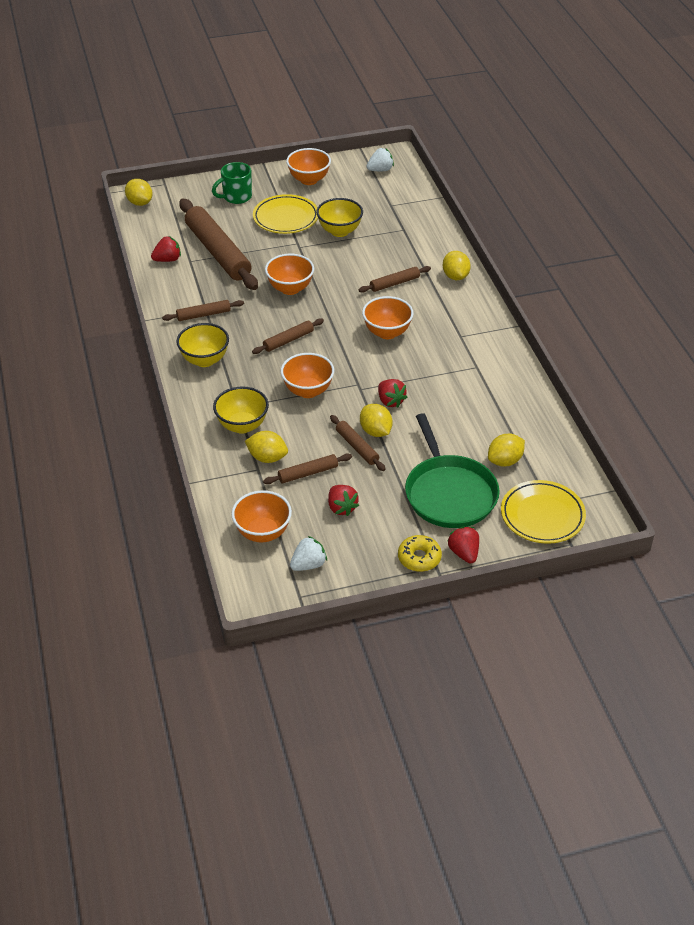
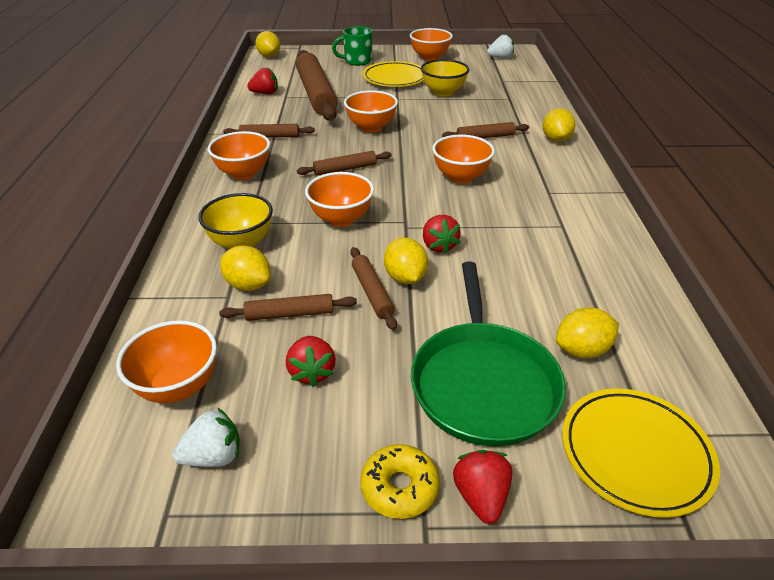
camera: 15 degrees right, 5 degrees down
yellow bowl [176,323,229,367] -> orange bowl [208,131,270,180]

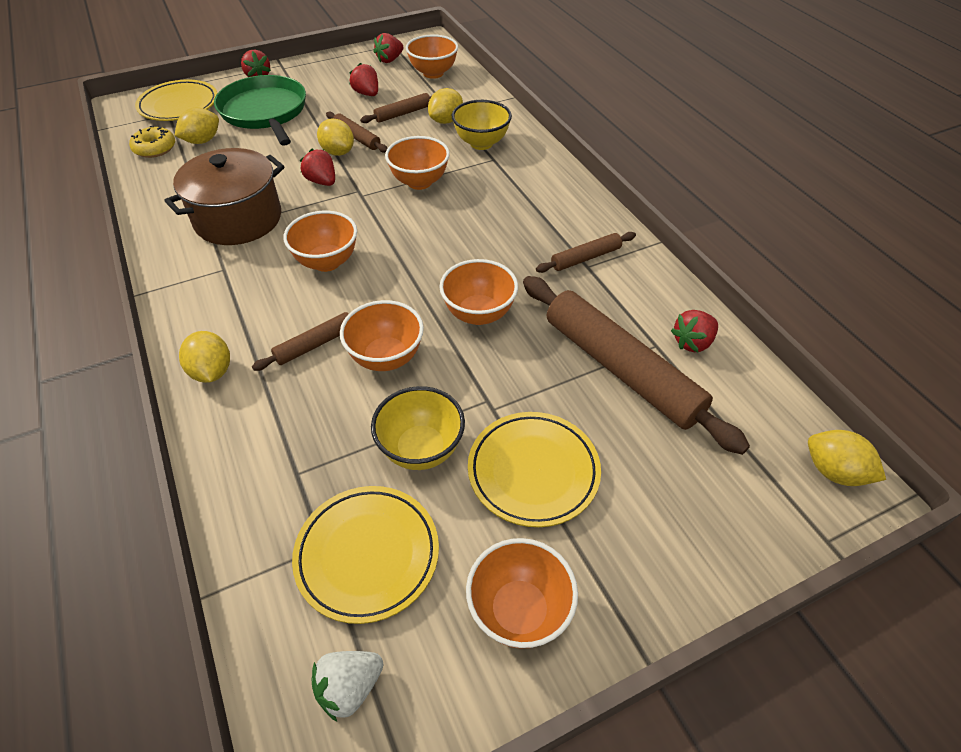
camera: 155 degrees right, 10 degrees up
white strawberry [173,408,240,467] -> red strawberry [373,33,404,63]
orange bowl [208,131,270,180] -> orange bowl moved to [340,300,424,371]
yellow lemon [220,245,271,291] -> yellow lemon turned 60 degrees counterclockwise [428,88,463,124]
brown rolling pin [297,151,392,176] -> none
green mug [332,26,372,66] -> none
yellow donut [360,444,439,519] -> yellow donut moved to [129,126,175,158]
none -> brown pot [165,148,285,245]
none -> yellow plate [292,486,439,624]

